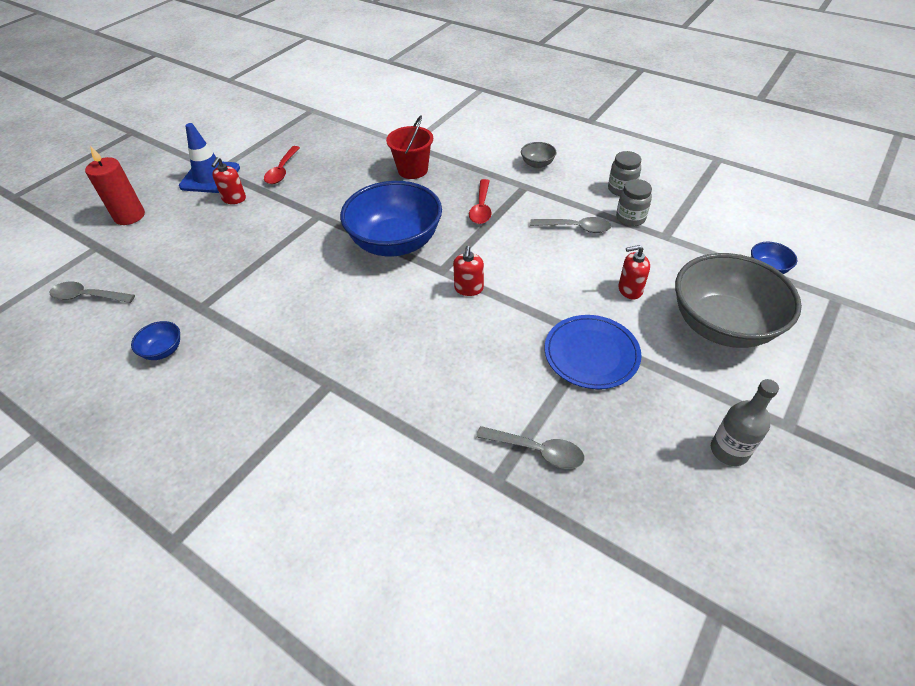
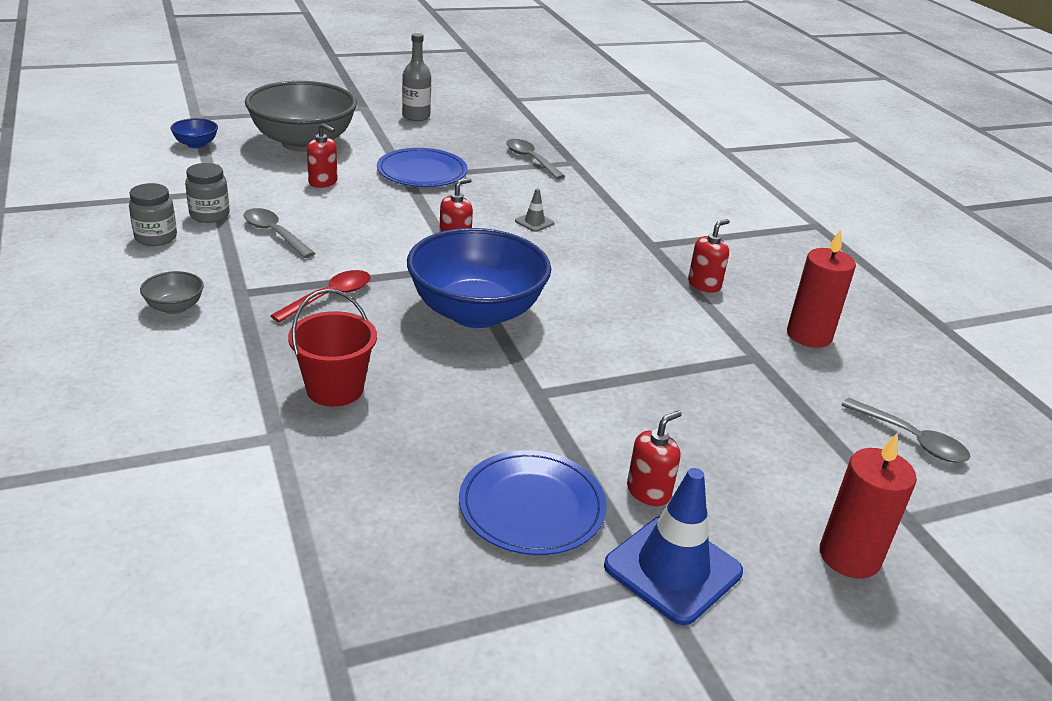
camera: 150 degrees left, 15 degrees down
blue bowl [131,321,180,360] -> red candle [787,230,856,348]
red spoon [264,146,300,184] -> blue plate [459,450,606,555]
none -> grey traffic cone [515,189,554,232]
none -> red soap dispenser [688,219,730,292]

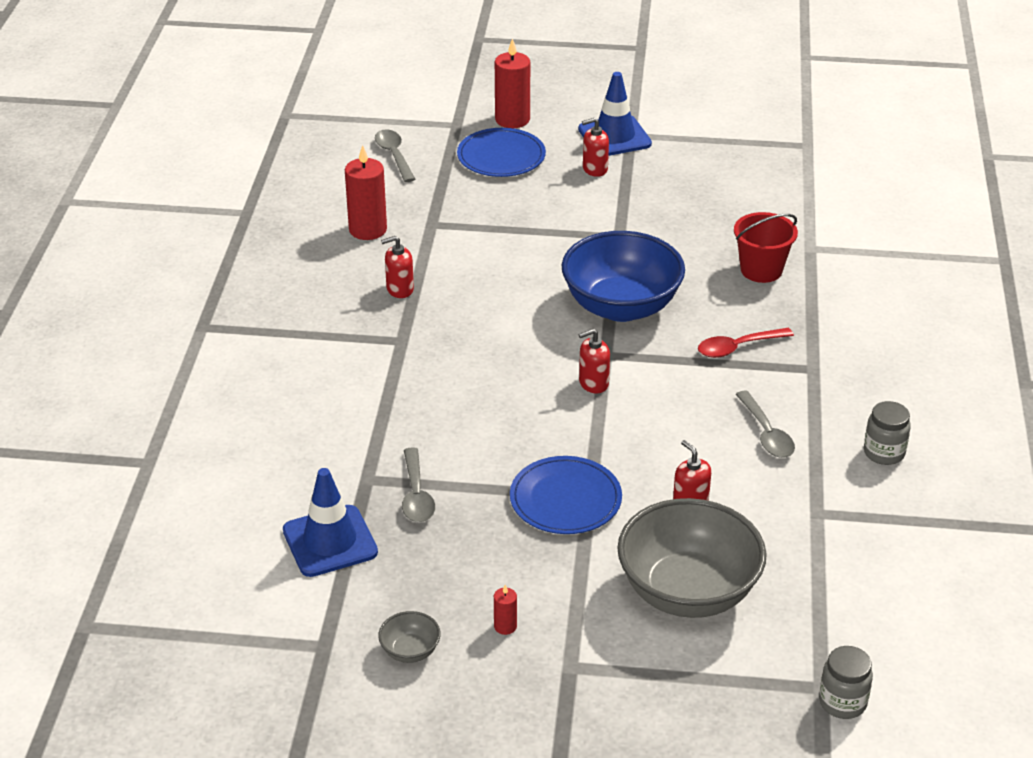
camera: 150 degrees left, 5 degrees up
grey bowl [140,271,204,314] -> grey bowl moved to [378,611,441,663]
blue bowl [171,118,218,148] -> none
grey jar [185,163,230,223] -> grey jar moved to [819,646,873,719]
grey bottle [402,33,431,121] -> red candle [494,585,517,635]
blue plate [459,450,606,555] -> blue plate moved to [457,128,546,177]
grey traffic cone [515,189,554,232] -> none
none -> blue traffic cone [283,468,378,577]

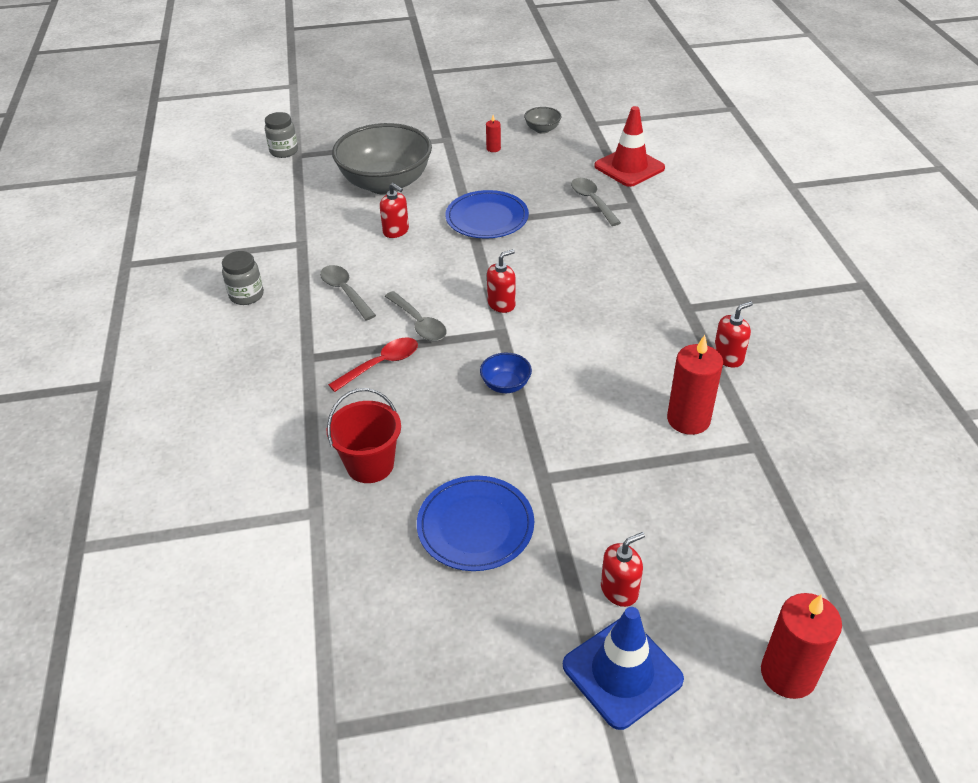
camera: 165 degrees right, 5 degrees up
blue traffic cone [283,468,378,577] -> red traffic cone [594,106,665,187]
red candle [345,145,387,240] -> red candle moved to [667,335,723,435]
grey spoon [375,129,415,182] -> grey spoon moved to [385,291,447,341]
blue plate [457,128,546,177] -> blue plate moved to [417,475,534,571]
blue bowl [562,231,685,322] -> blue bowl [480,353,532,393], size x0.41

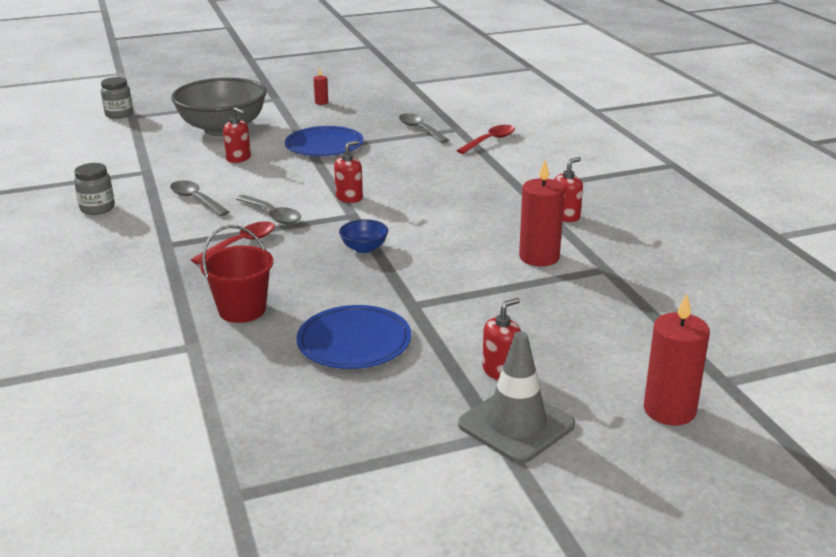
camera: 10 degrees left, 15 degrees down
grey bowl [524,107,561,134] -> none
blue traffic cone [563,607,684,730] -> grey traffic cone [458,331,575,463]
red traffic cone [594,106,665,187] -> none
none -> red spoon [456,125,515,154]

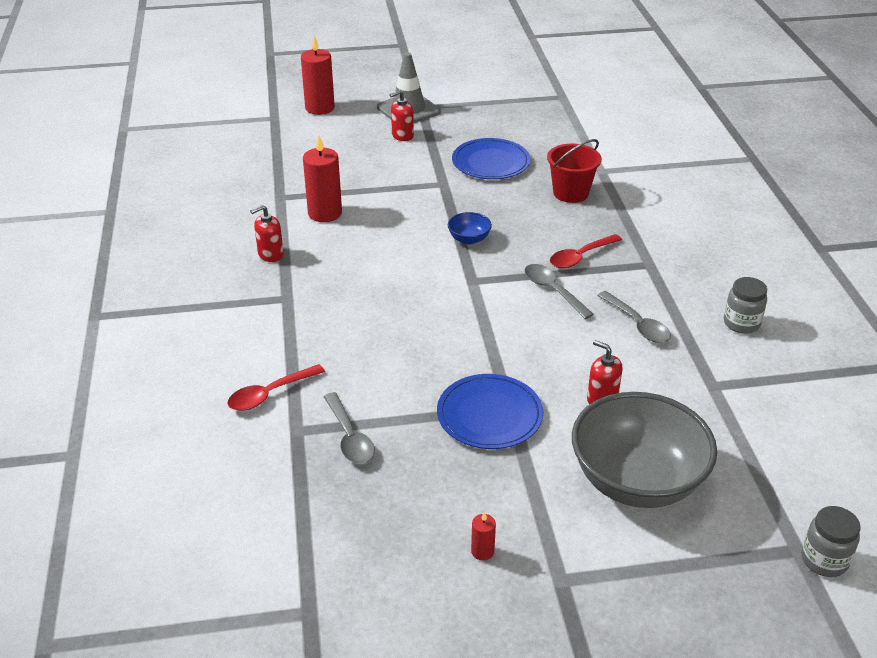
camera: 170 degrees left, 10 degrees up
red soap dispenser [334,140,363,203] -> none

